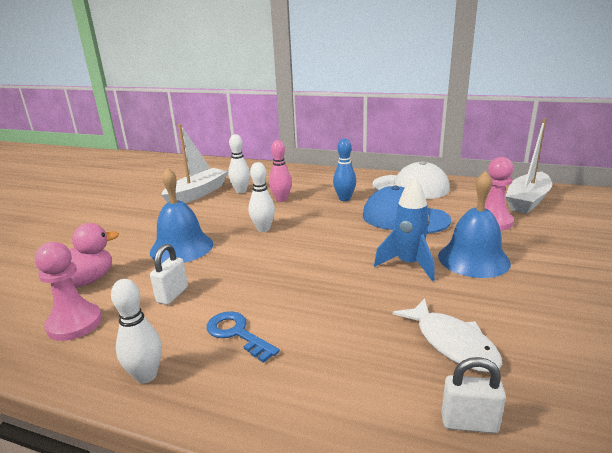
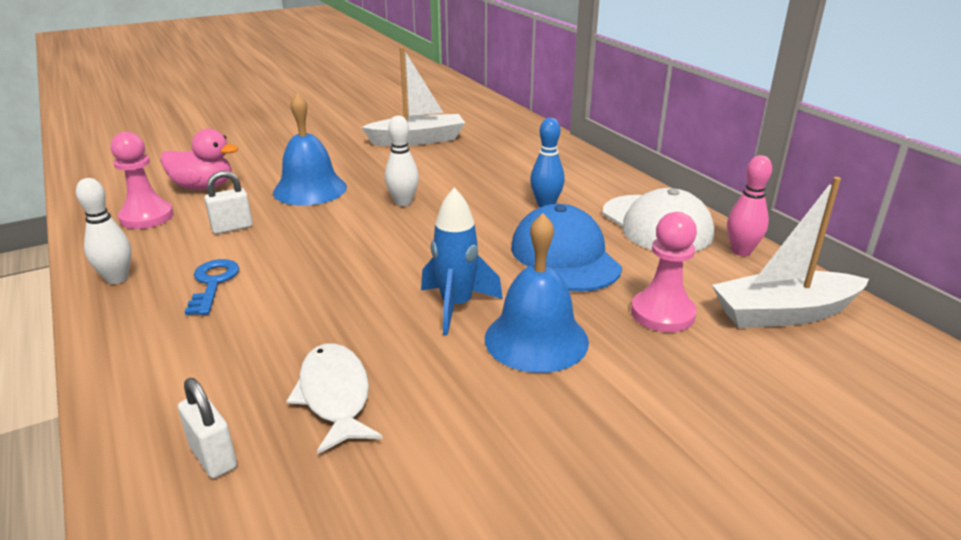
camera: 40 degrees right, 5 degrees up
white bowling pin [228,134,250,193] -> none
pink bowling pin [269,140,292,202] -> pink bowling pin moved to [727,155,772,256]
white fish [393,298,502,372] -> white fish turned 150 degrees clockwise [286,343,383,454]

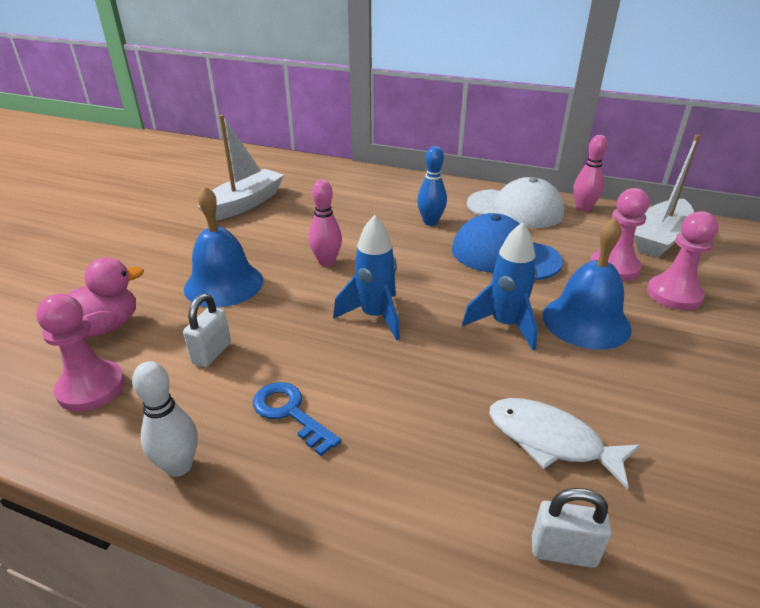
camera: 40 degrees left, 5 degrees up
white bowling pin [385,116,419,206] -> pink bowling pin [308,180,342,267]
none -> blue rocket [333,215,400,341]
none -> pink pawn [647,211,718,310]

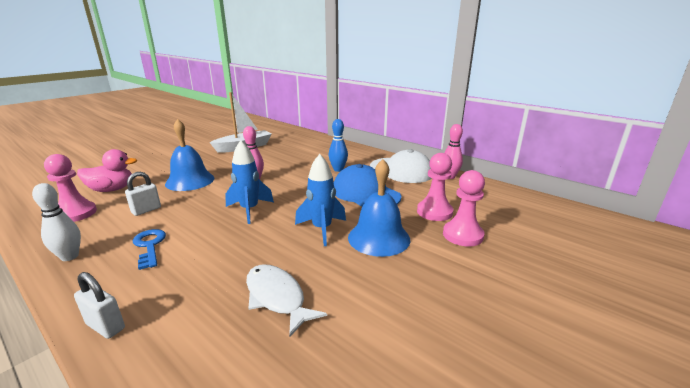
camera: 20 degrees right, 10 degrees down
white padlock [532,488,611,568] -> white padlock moved to [74,272,125,339]
white boat [634,134,700,257] -> none

